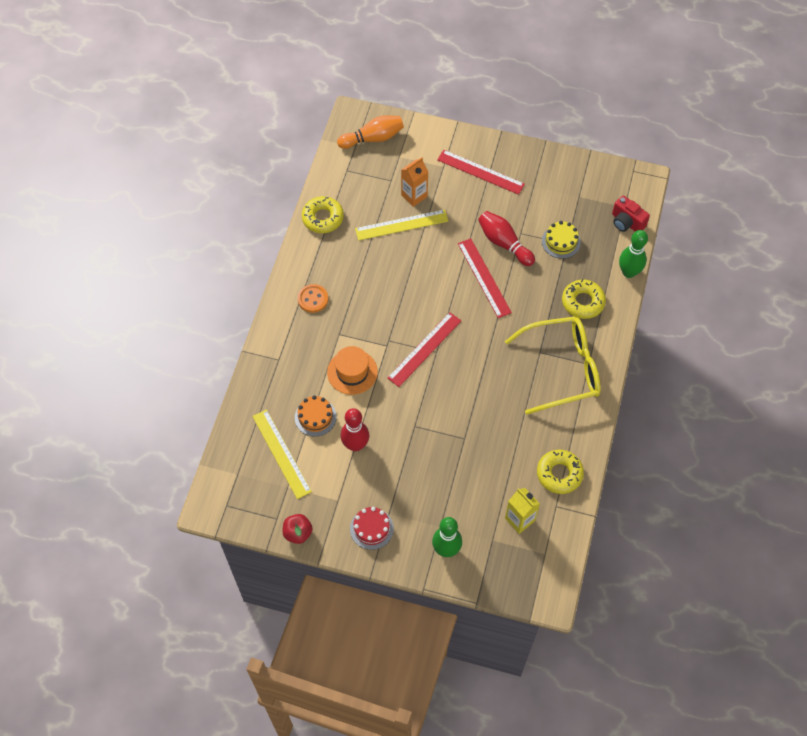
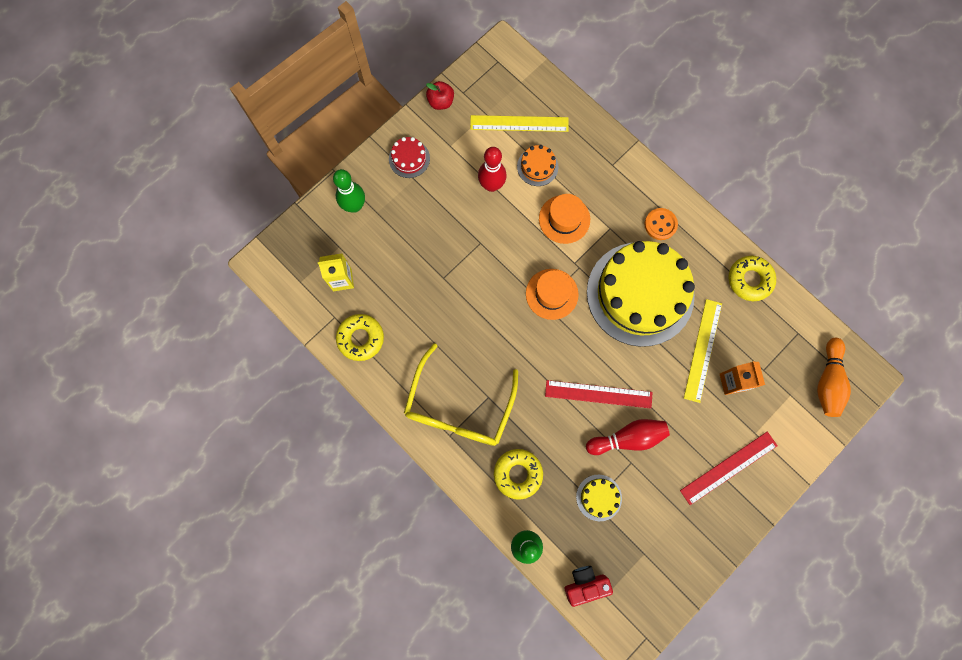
camera: 120 degrees right, 15 degrees up
red ruler [387,312,461,387] -> orange hat [526,269,579,320]
none -> yellow cake [587,241,695,347]

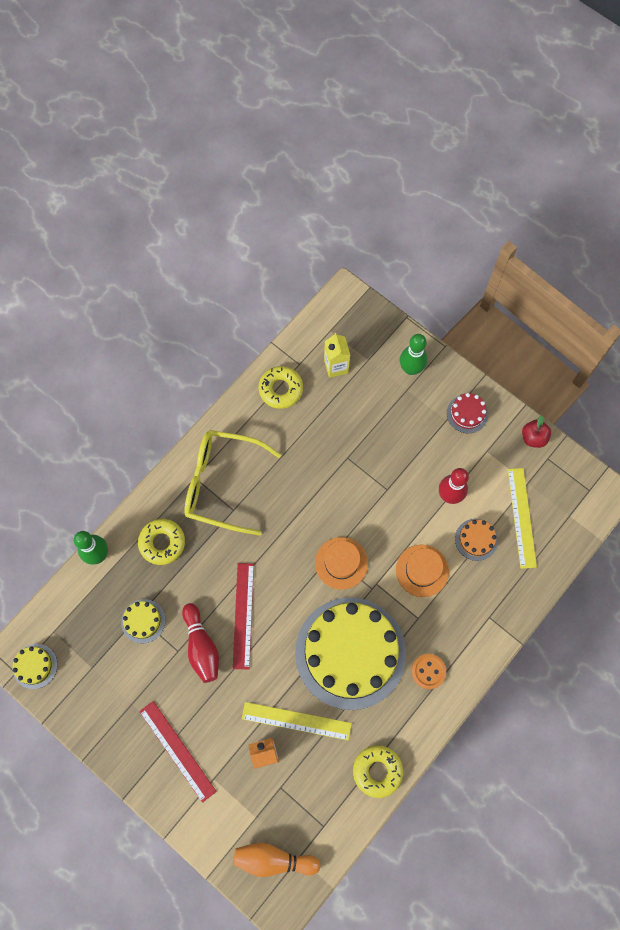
camera: 85 degrees right, 5 degrees down
red camera [565,566,613,607] -> none
none -> yellow cake [12,644,57,689]

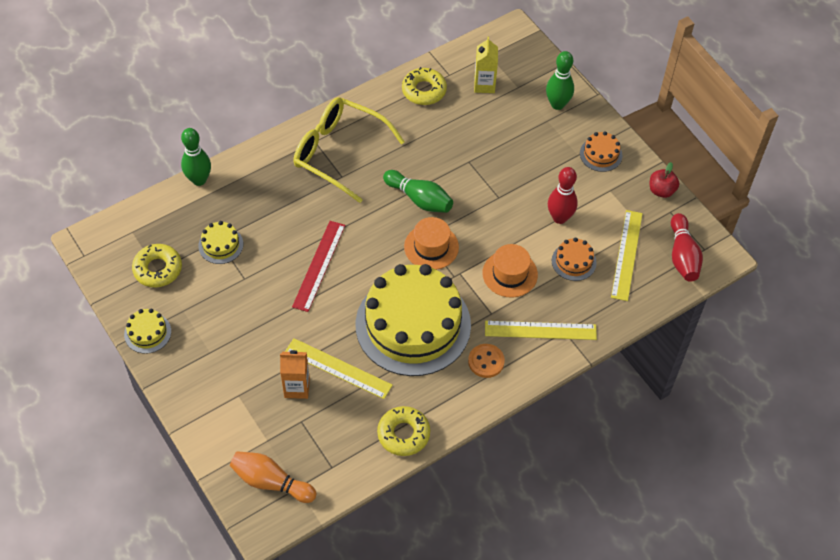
camera: 15 degrees right, 15 degrees down
yellow cake [12,644,57,689] -> yellow cake moved to [124,309,171,354]
yellow donut [138,519,185,565] -> yellow donut moved to [132,244,182,287]
red ruler [139,701,217,803] -> none
red bowling pin [182,603,219,683] -> red bowling pin moved to [671,213,703,282]
red cake [447,393,488,433] -> orange cake [580,131,622,172]
none -> green bowling pin [383,170,453,213]
none -> yellow ruler [485,321,597,340]

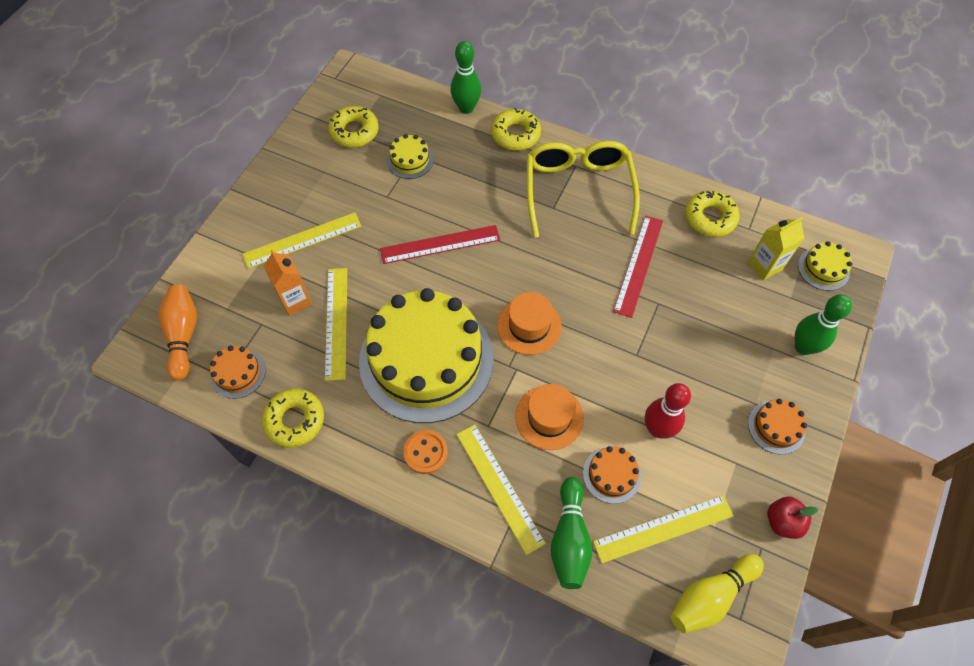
camera: 60 degrees right, 5 degrees up
yellow cake [124,309,171,354] -> yellow cake moved to [798,241,852,291]
green bowling pin [383,170,453,213] -> green bowling pin moved to [551,477,593,589]
red bowling pin [671,213,703,282] -> yellow bowling pin [671,554,764,633]
none -> orange cake [210,346,266,399]
none -> yellow ruler [242,212,362,269]
none -> yellow donut [491,108,541,151]
none -> red ruler [613,216,663,318]

